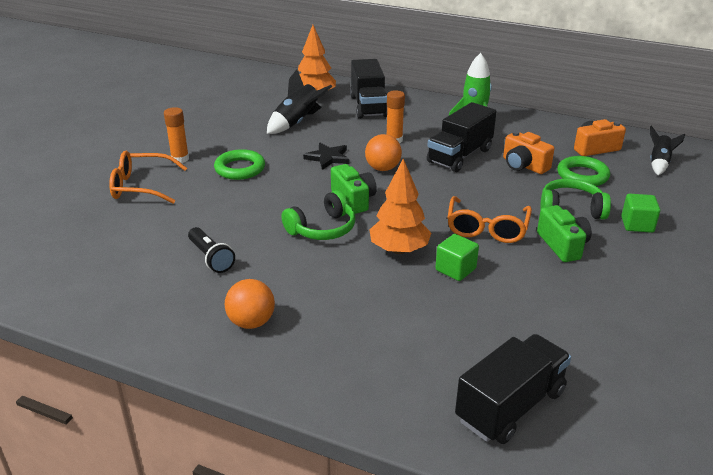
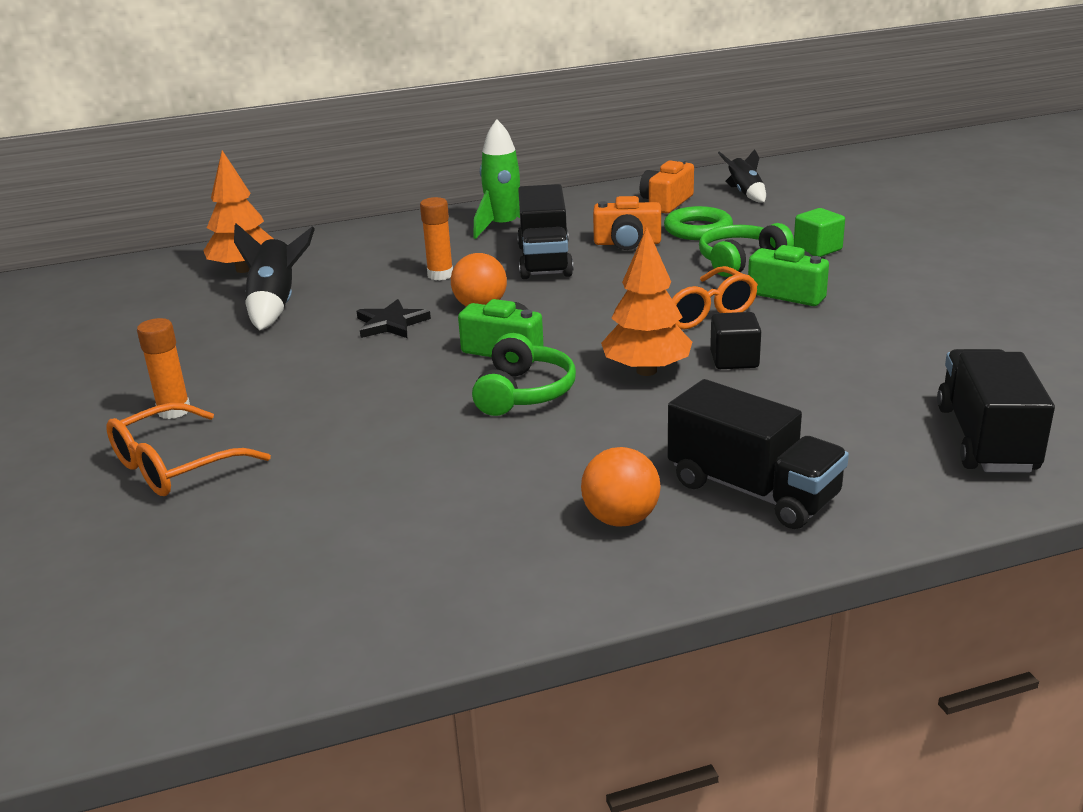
camera: 40 degrees left, 5 degrees down
black flashlight [188,227,235,273] -> none
green ring [214,149,265,180] -> none
black truck [350,59,387,119] -> black truck moved to [668,379,849,529]
green cube [435,234,479,281] -> black cube [710,312,761,369]

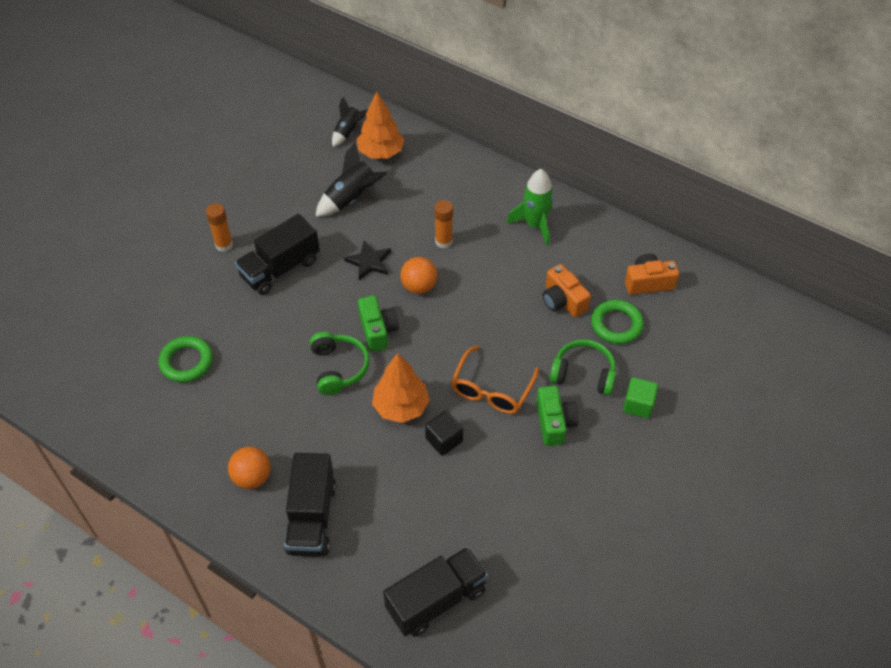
camera: 50 degrees right, 25 degrees up
orange glasses [106,403,271,496] -> none
green headphones [472,333,576,416] -> green headphones turned 75 degrees counterclockwise [310,332,369,395]
black truck [517,184,573,279] -> black truck moved to [235,214,320,295]
black rocket [718,149,766,203] -> black rocket moved to [332,97,368,147]
none -> green ring [158,336,213,382]

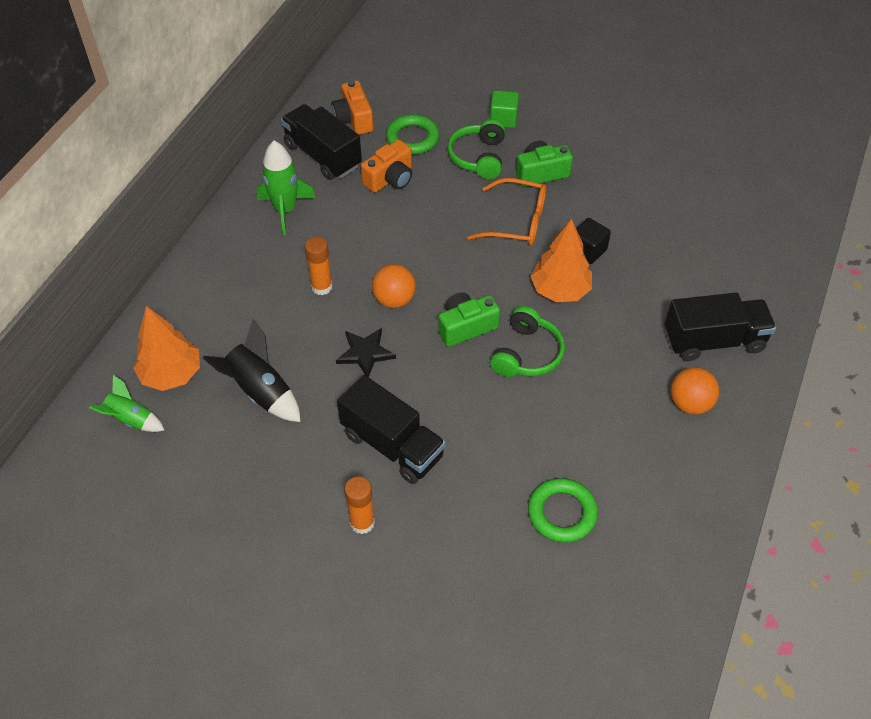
camera: 100 degrees left, 0 degrees up
green headphones [310,332,369,395] -> green headphones turned 135 degrees clockwise [490,306,565,377]
black rocket [332,97,368,147] -> green rocket [89,375,164,432]
black truck [383,547,488,637] -> black truck moved to [281,104,362,180]

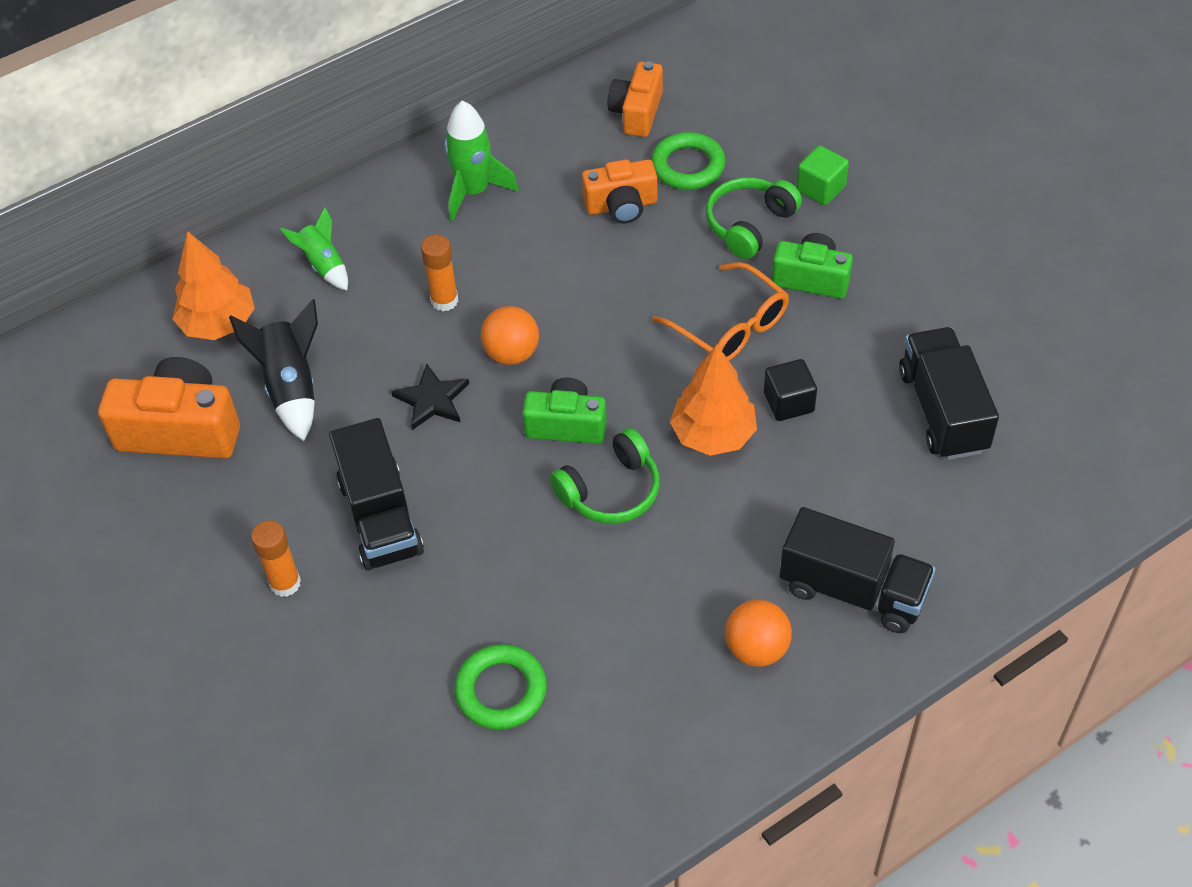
camera: 35 degrees right, 0 degrees up
green rocket [89,375,164,432] -> green rocket moved to [280,207,348,290]
black truck [281,104,362,180] -> black truck moved to [899,327,999,460]
none -> orange camera [98,357,240,459]

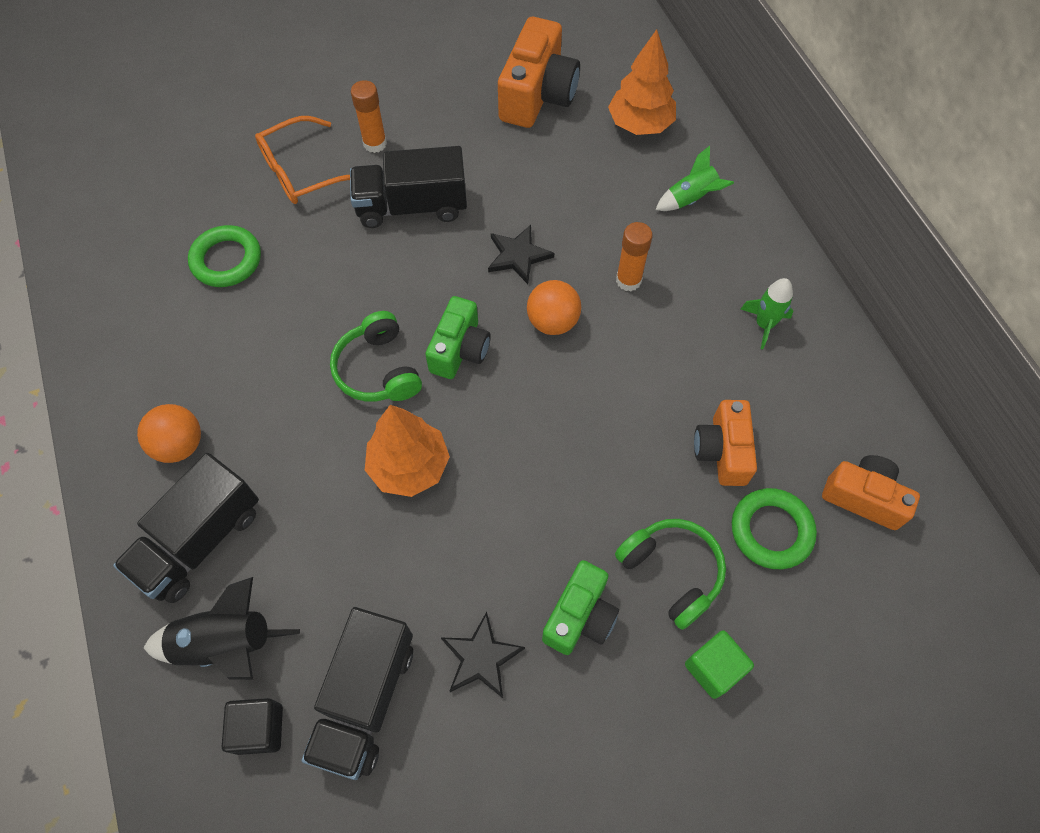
camera: 100 degrees right, 10 degrees up
black rocket [229,299,318,441] -> black rocket moved to [143,577,300,680]
green rocket [445,100,518,221] -> green rocket [740,278,793,349], size x0.65
orange glasses [652,262,789,361] -> orange glasses moved to [255,116,350,204]
black cube [764,359,817,421] -> black cube moved to [222,698,283,755]
black truck [899,327,999,460] -> black truck turned 105 degrees clockwise [302,607,413,780]
none -> black star [441,612,525,698]

